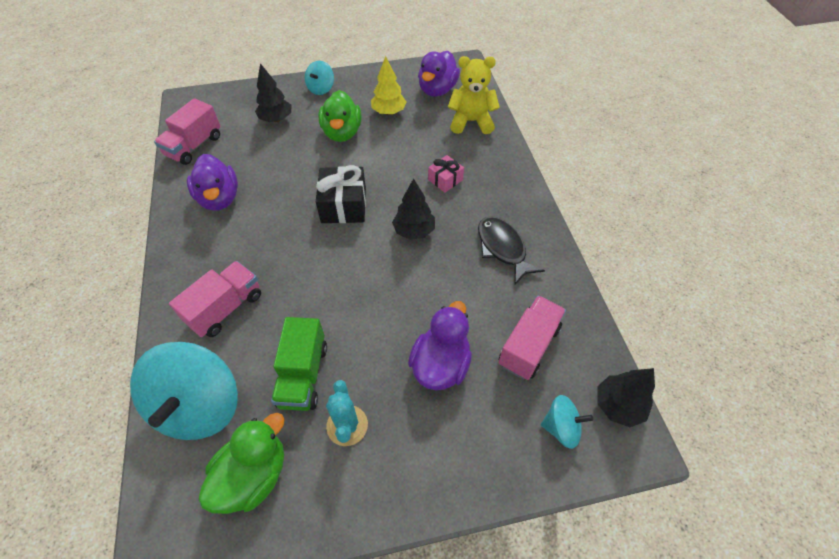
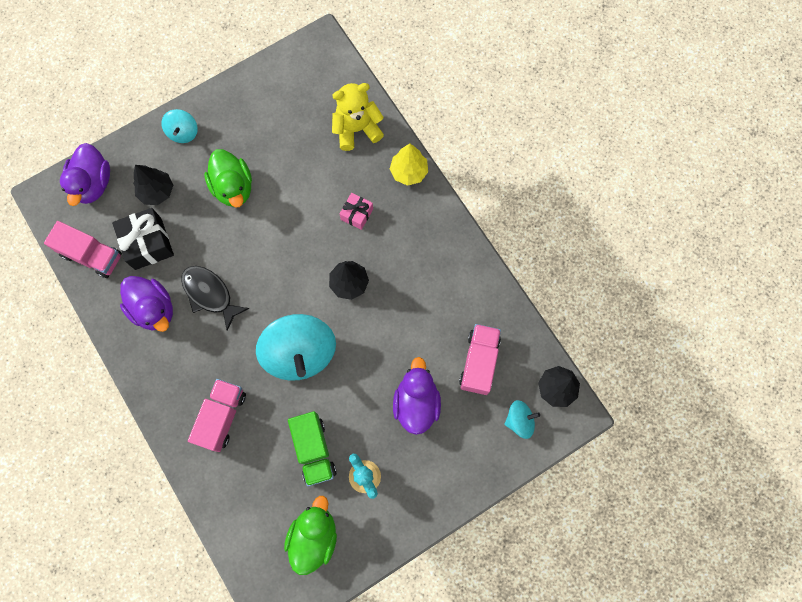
camera: 20 degrees left, 20 degrees up
turquoise spinning top [130,342,238,440] -> turquoise spinning top moved to [256,314,336,381]
pink truck [154,98,221,165] -> pink truck turned 75 degrees counterclockwise [44,221,122,278]
black gift [316,165,366,223] -> black gift moved to [112,208,174,270]
yellow tree [371,56,406,115] -> yellow tree moved to [390,143,428,186]
purple duck [418,51,460,97] -> purple duck moved to [60,143,110,206]
black fish [478,217,545,284] -> black fish moved to [181,266,250,331]

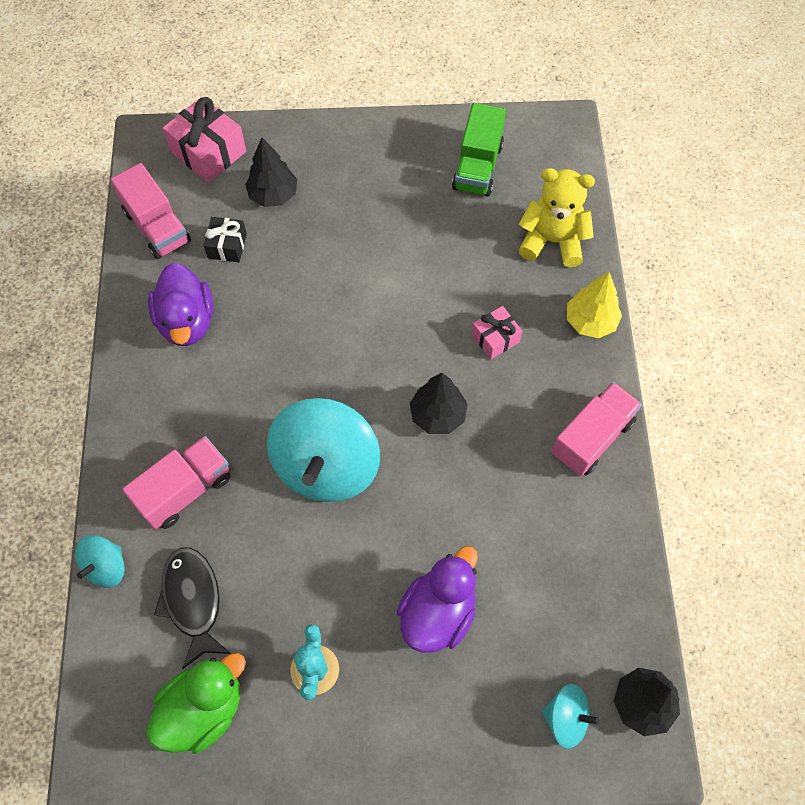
camera: 30 degrees right, 10 degrees down
purple duck [60,143,110,206] -> pink gift [163,97,246,183]
black gift [112,208,174,270] -> black gift [204,217,247,262], size x0.59
turquoise spinning top [161,109,198,143] -> turquoise spinning top moved to [75,535,125,588]
black fish [181,266,250,331] -> black fish moved to [154,547,231,669]
green duck [204,149,252,208] -> none
green truck [288,411,337,487] -> green truck moved to [452,103,506,197]
pink truck [459,324,501,395] -> pink truck moved to [551,382,642,476]

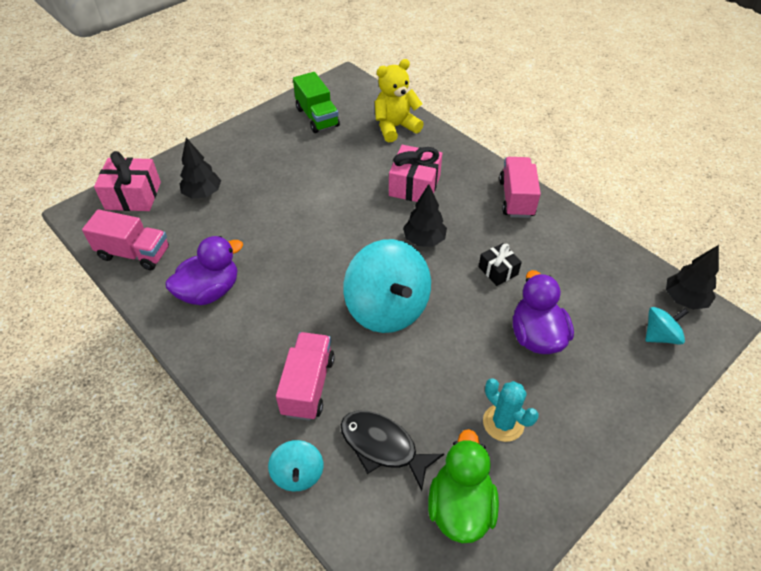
camera: 40 degrees left, 15 degrees down
purple duck [148,263,213,346] -> purple duck turned 75 degrees counterclockwise [165,236,243,305]
black gift [204,217,247,262] -> black gift moved to [479,243,522,286]
pink gift [472,306,522,359] -> pink gift [389,145,442,202], size x1.70
yellow tree [567,272,622,338] -> none

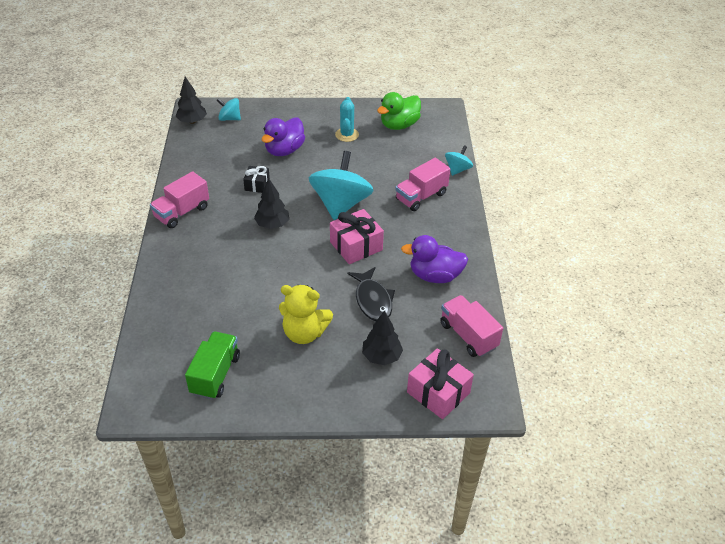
camera: 140 degrees left, 5 degrees down
black fish [341,411,444,491] -> black fish moved to [347,267,395,321]
yellow teddy bear [375,59,424,142] -> yellow teddy bear moved to [279,285,333,344]
pink gift [389,145,442,202] -> pink gift moved to [330,209,384,264]

